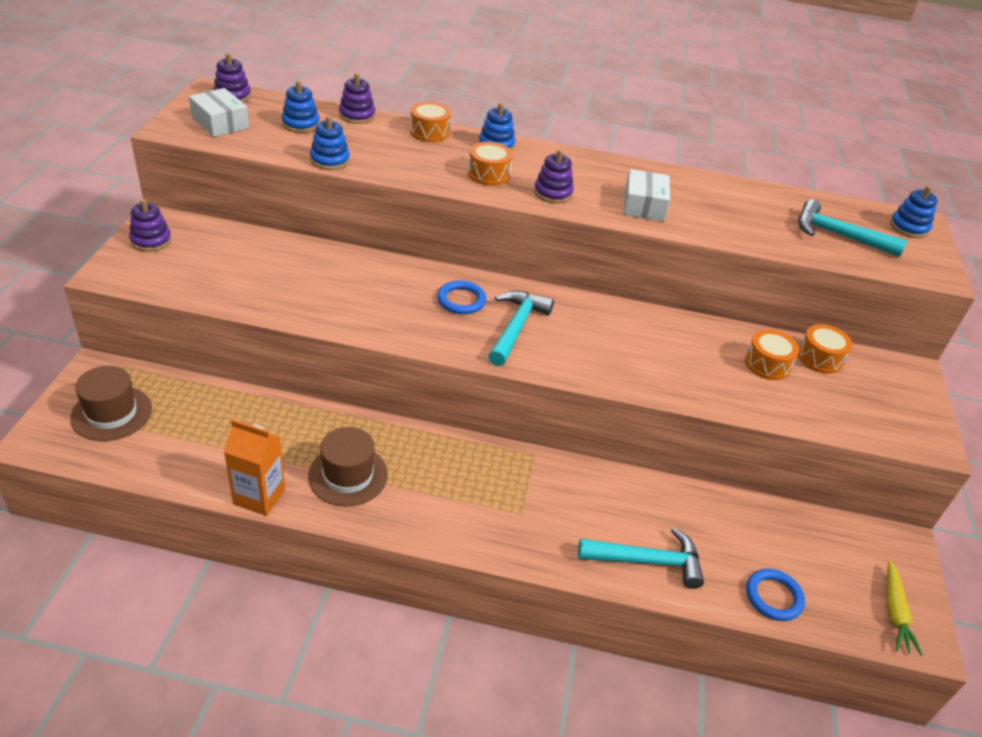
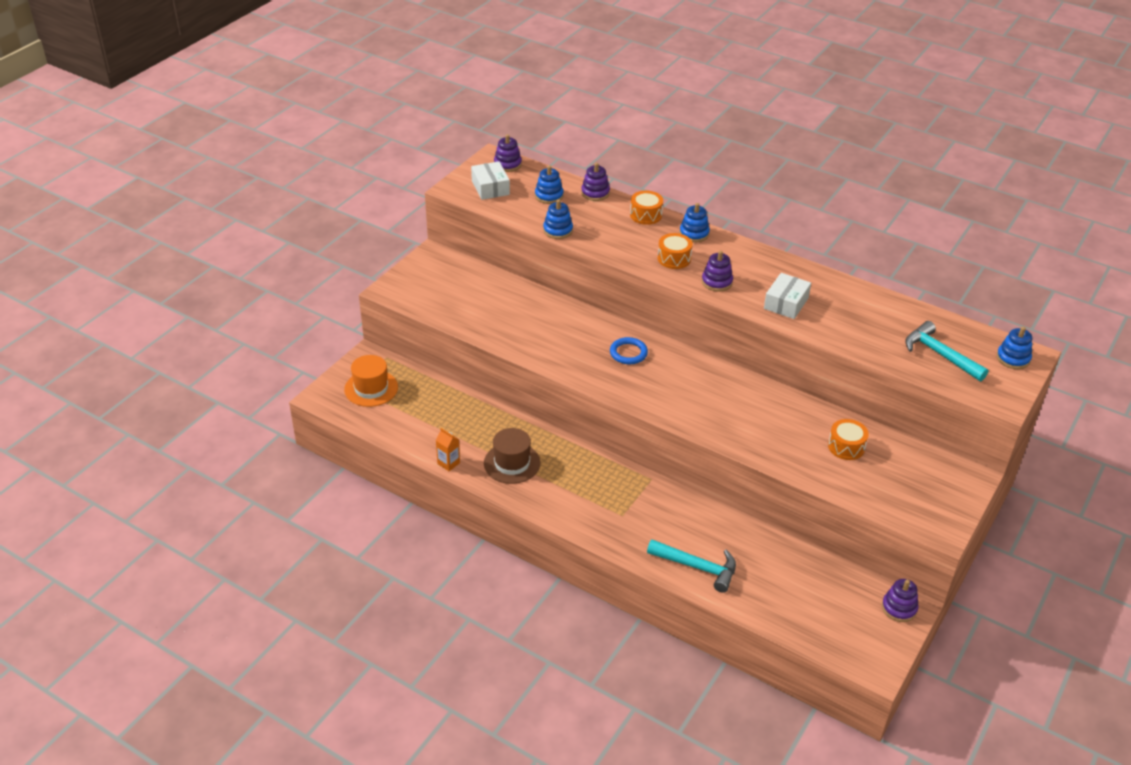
camera: 25 degrees right, 0 degrees up
brown hat [70,366,152,441] -> orange hat [344,355,398,407]
purple stacking toy [129,199,172,252] -> purple stacking toy moved to [882,579,918,622]
orange carton [224,419,285,516] -> orange carton [436,428,460,471], size x0.62
turquoise hammer [488,291,554,366] -> none
blue ring [746,569,805,621] -> none
orange drum [798,324,853,374] -> none
yellow carrot [887,560,923,656] -> none

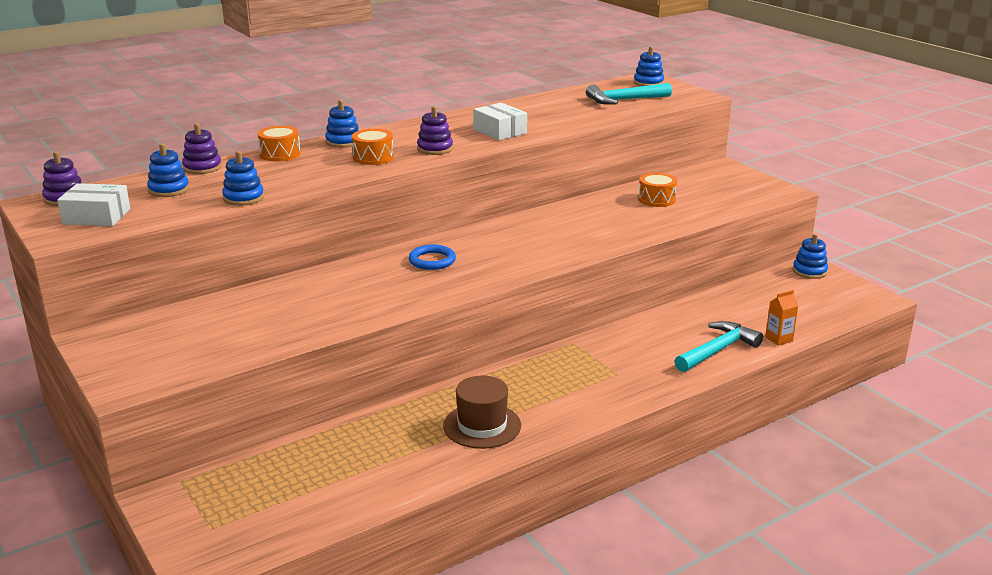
camera: 65 degrees left, 15 degrees down
orange hat [344,355,398,407] -> none
orange carton [436,428,460,471] -> orange carton moved to [765,290,798,346]
purple stacking toy [882,579,918,622] -> blue stacking toy [793,234,828,279]

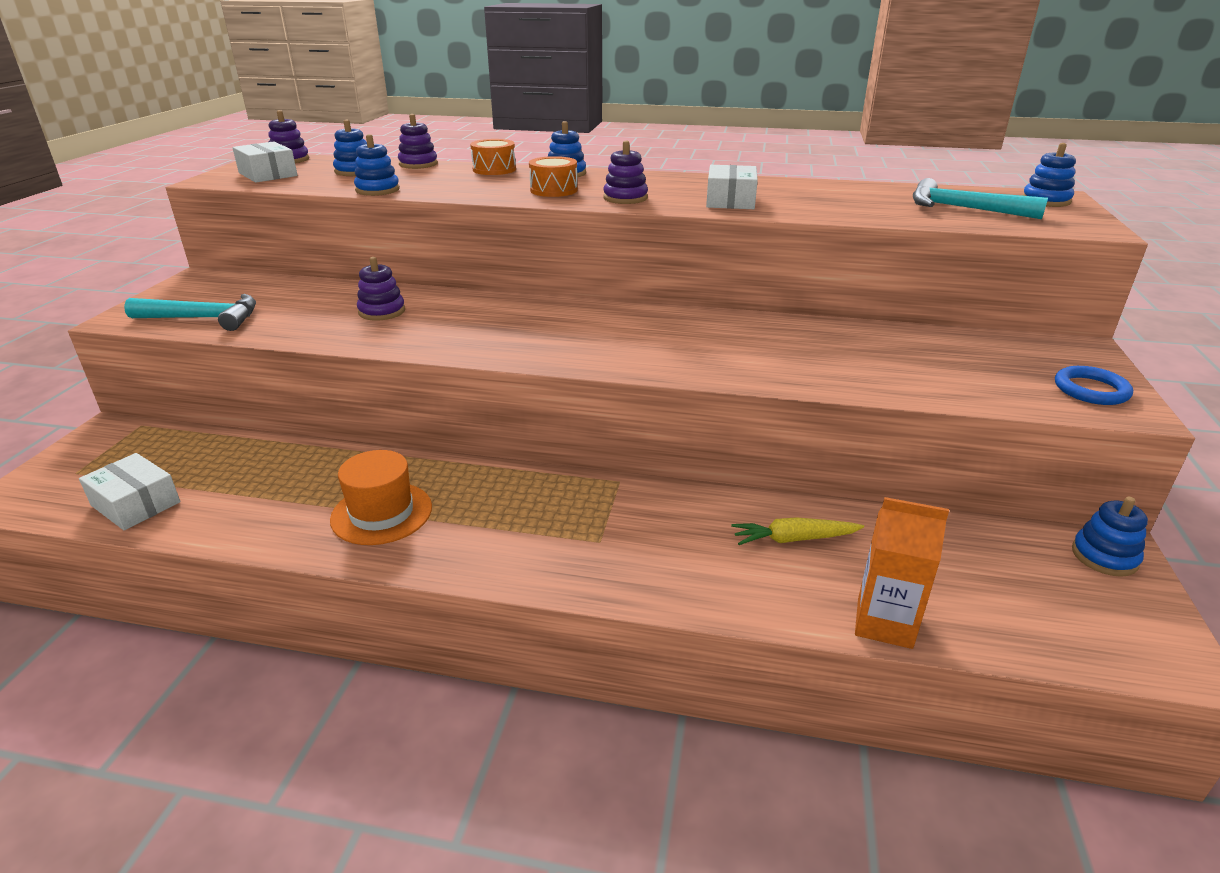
camera: 45 degrees right, 5 degrees up
blue ring [409,245,456,270] -> blue ring moved to [1055,366,1133,405]
brown hat [443,375,521,449] -> orange hat [330,450,432,545]
orange drum [638,173,677,207] -> none
turquoise hammer [675,321,763,372] -> turquoise hammer moved to [124,294,256,331]
orange carton [765,290,798,346] -> orange carton [855,497,949,649], size x1.61
none -> white box [79,453,180,530]
none -> purple stacking toy [357,257,405,321]
none -> yellow carrot [731,517,864,545]

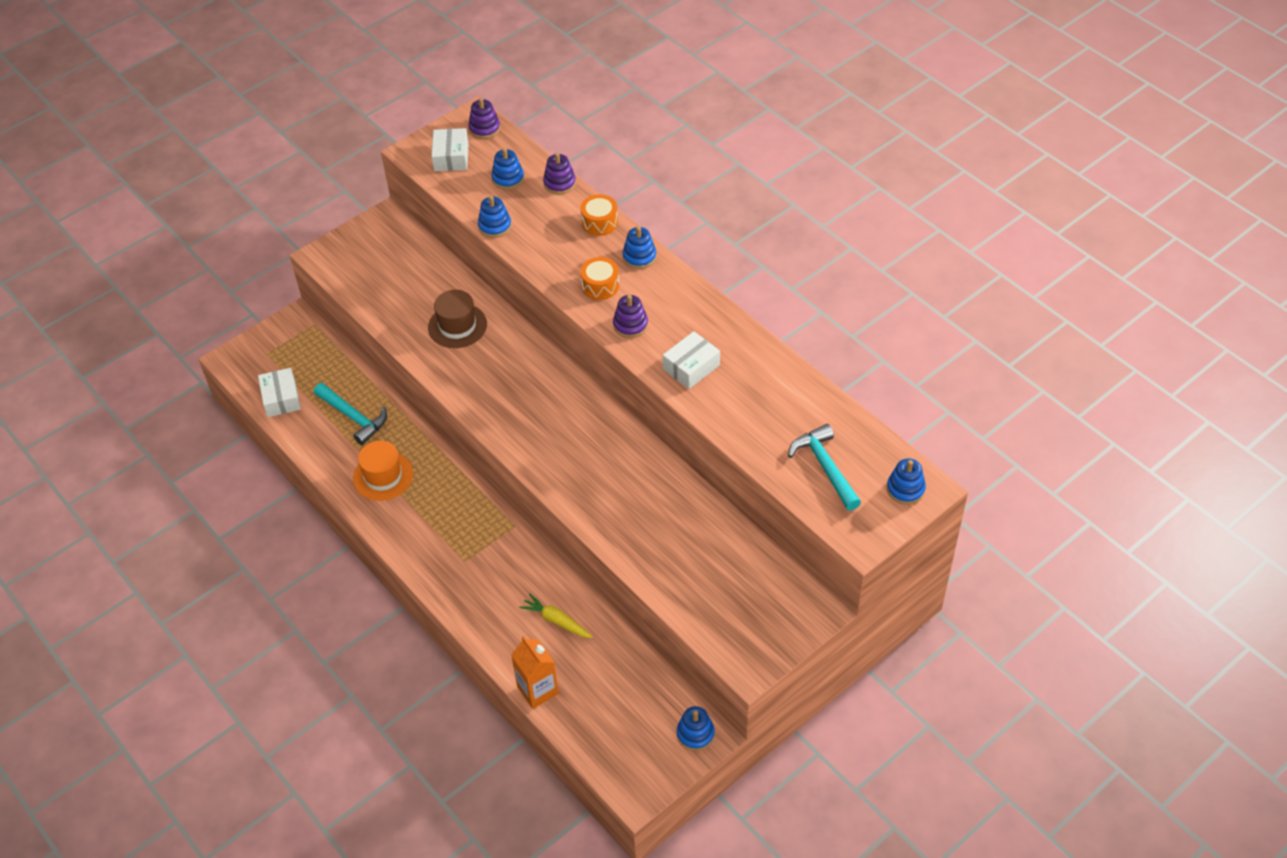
camera: 40 degrees right, 20 degrees up
turquoise hammer [124,294,256,331] -> turquoise hammer moved to [314,383,387,445]
purple stacking toy [357,257,405,321] -> brown hat [428,290,487,348]
blue ring [1055,366,1133,405] -> none

